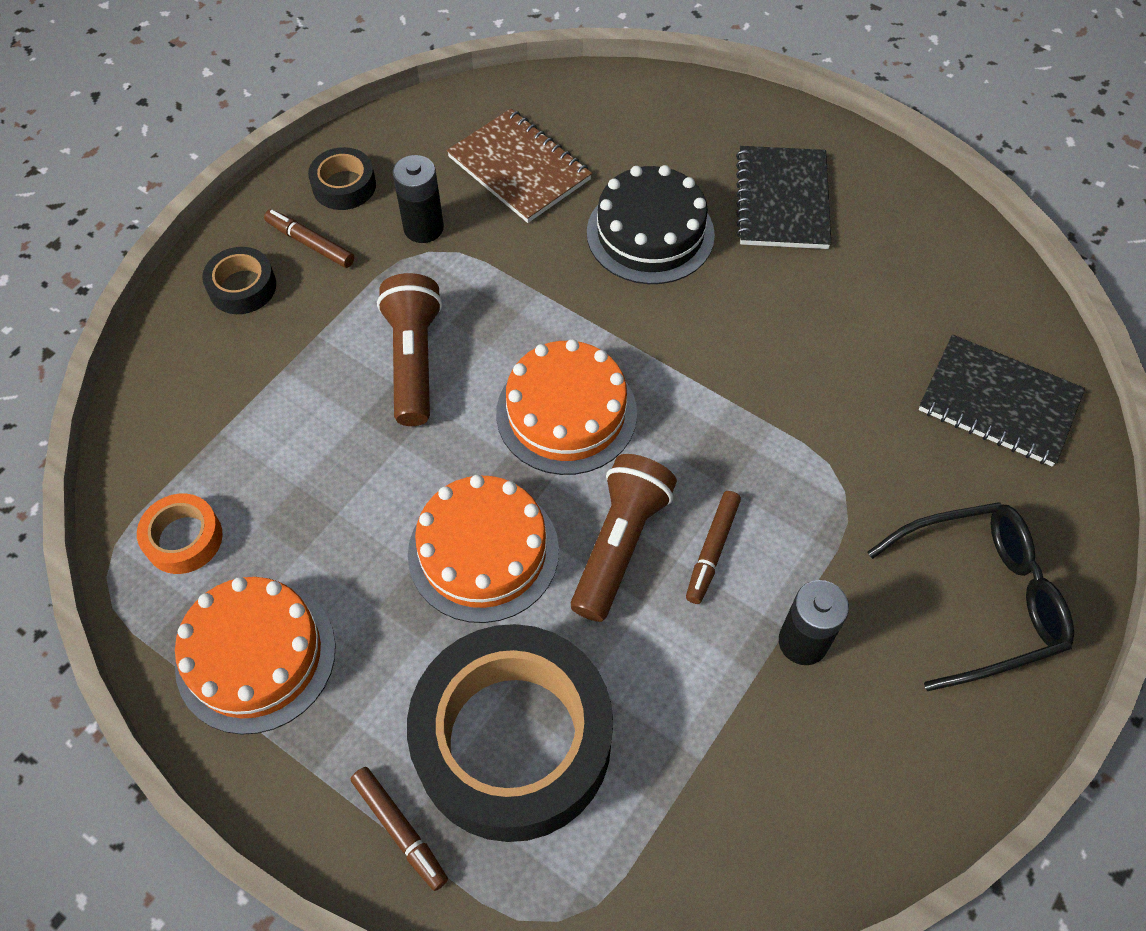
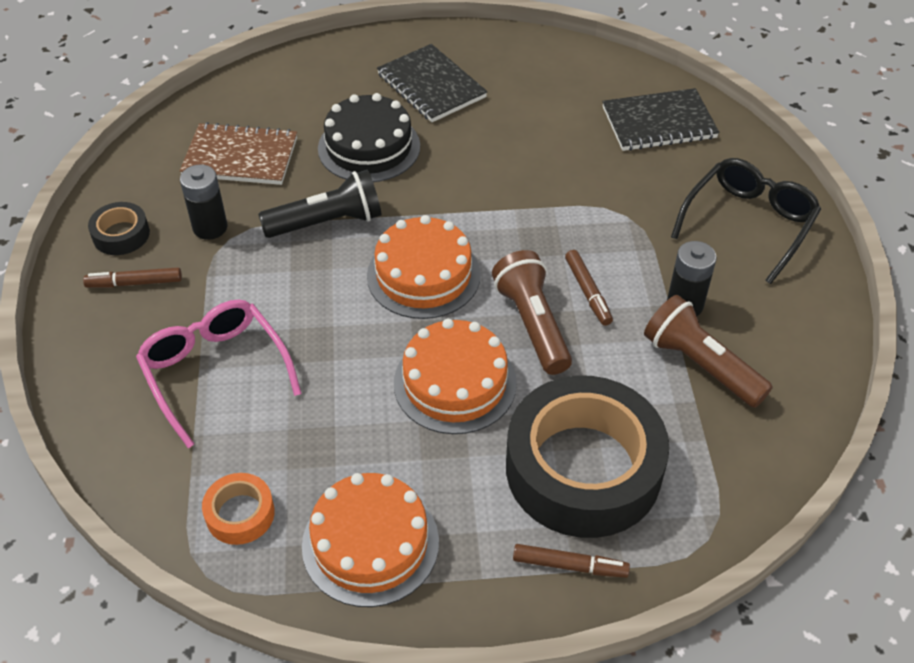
camera: 40 degrees left, 10 degrees down
black tape [202,247,276,314] -> none
brown flashlight [377,273,442,426] -> brown flashlight moved to [644,295,773,408]
none -> pink glasses [136,299,302,448]
none -> black flashlight [258,170,382,238]

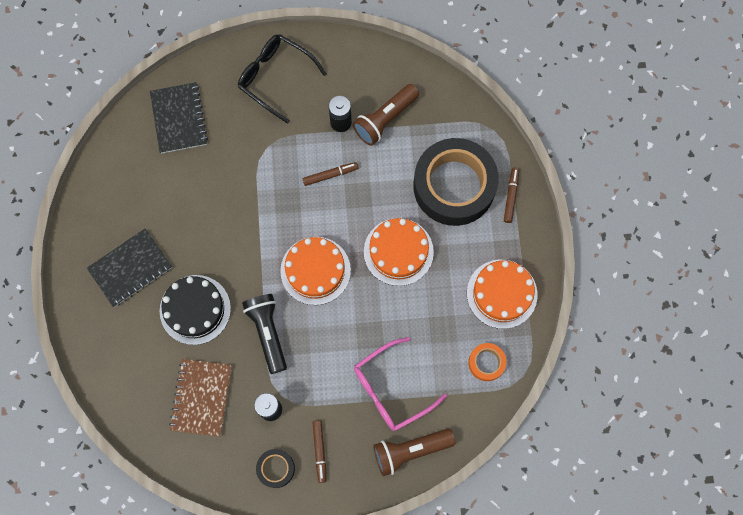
camera: 90 degrees left, 25 degrees up
brown flashlight [492,250,572,375] -> brown flashlight moved to [373,429,455,476]

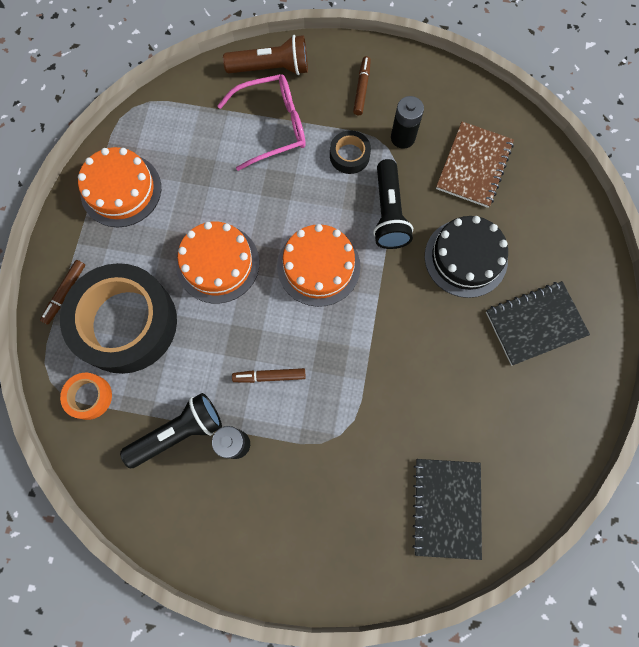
camera: 165 degrees left, 0 degrees up
black glasses [238,34,327,124] -> none
black tape [256,449,295,488] -> black tape moved to [330,130,371,174]
brown flashlight [353,84,419,146] -> black flashlight [120,393,222,468]
orange tape [468,343,507,381] -> orange tape moved to [60,373,112,420]

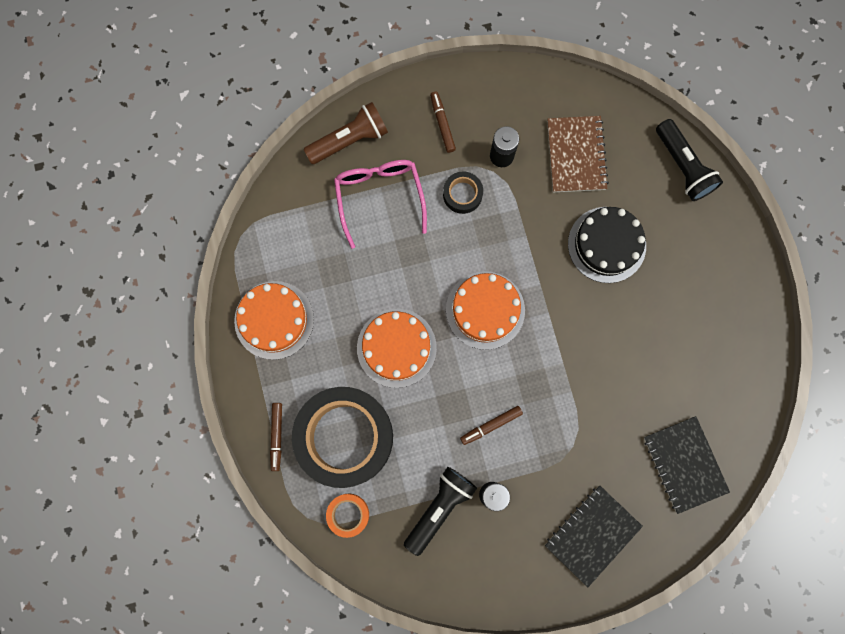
camera: 25 degrees left, 5 degrees up
pink glasses [217,74,306,171] -> pink glasses turned 60 degrees counterclockwise [334,160,427,249]
black flashlight [373,159,413,249] -> black flashlight moved to [656,119,723,201]
black notebook [486,281,590,365] -> black notebook moved to [545,486,643,587]

